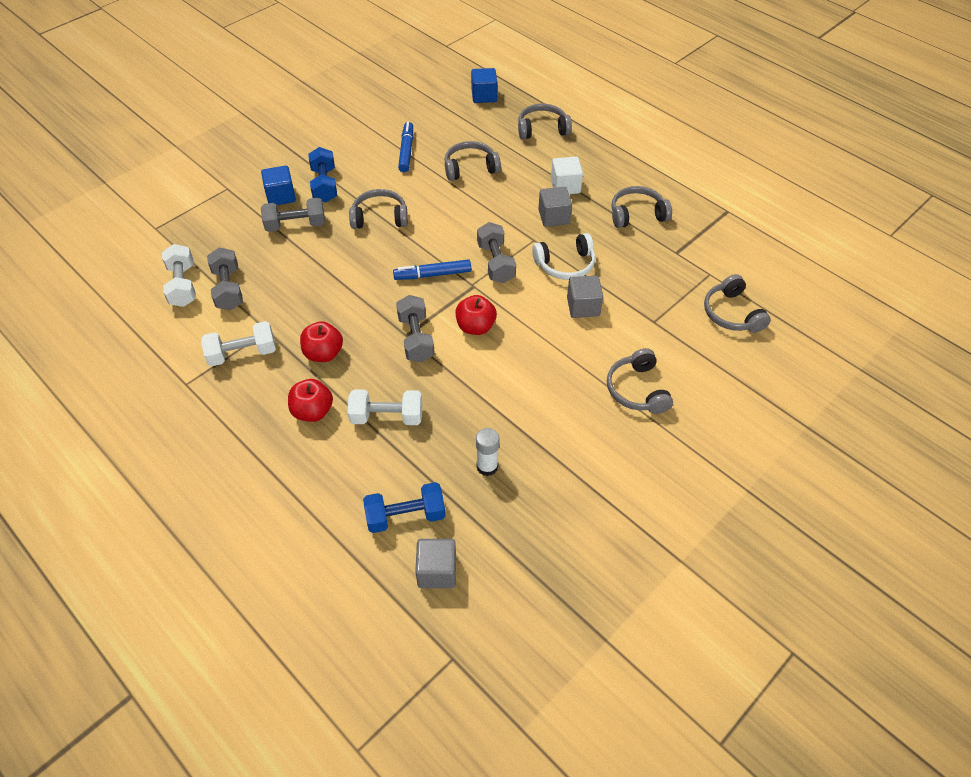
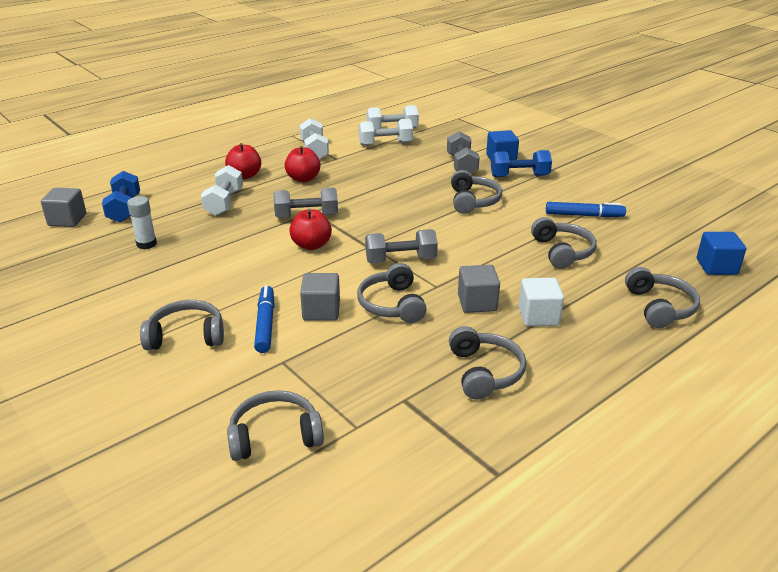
camera: 95 degrees right, 20 degrees down
grey dumbbell [207,247,243,310] -> white dumbbell [359,119,413,146]
blue marker [393,259,471,280] -> blue marker moved to [254,285,274,353]
white headphones [532,233,595,280] -> grey headphones [357,263,427,323]

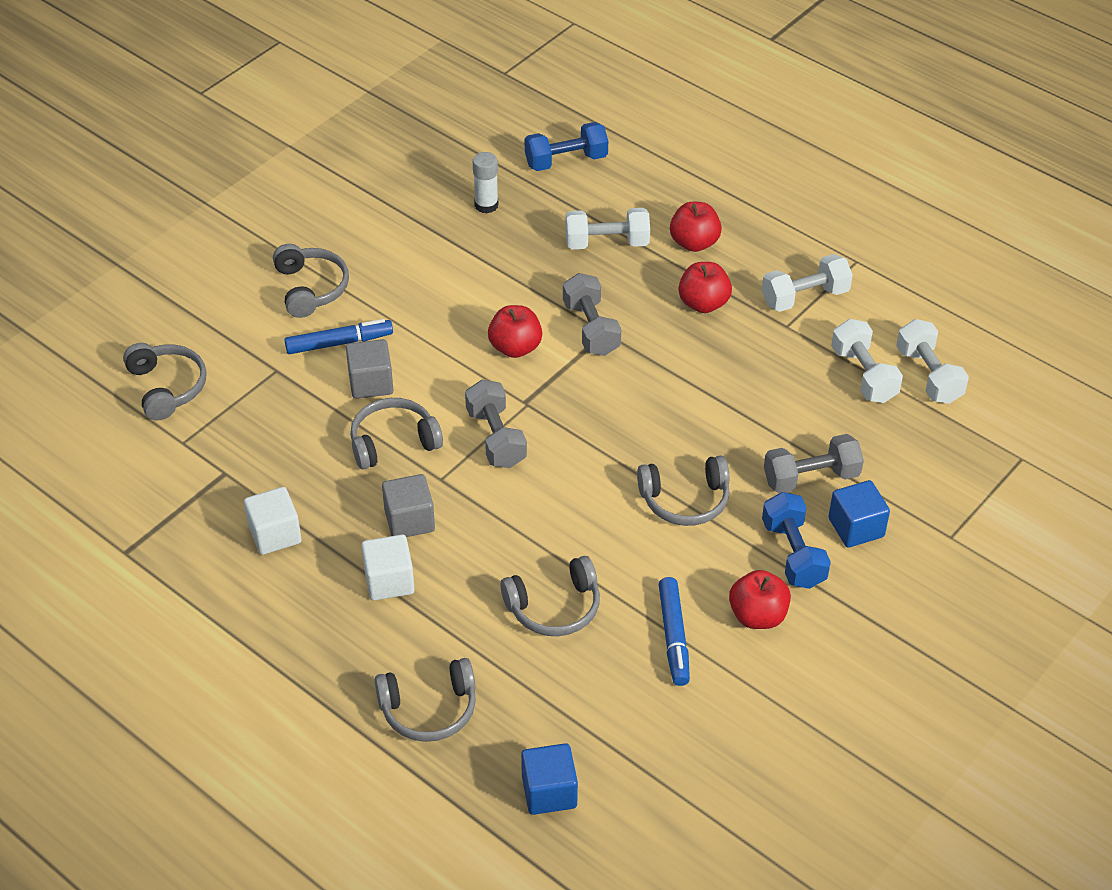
camera: 80 degrees right, 15 degrees up
grey cube [41,188,86,227] -> none
grey headphones [449,326,526,400] -> white cube [244,487,301,555]
none -> red apple [729,570,791,629]

